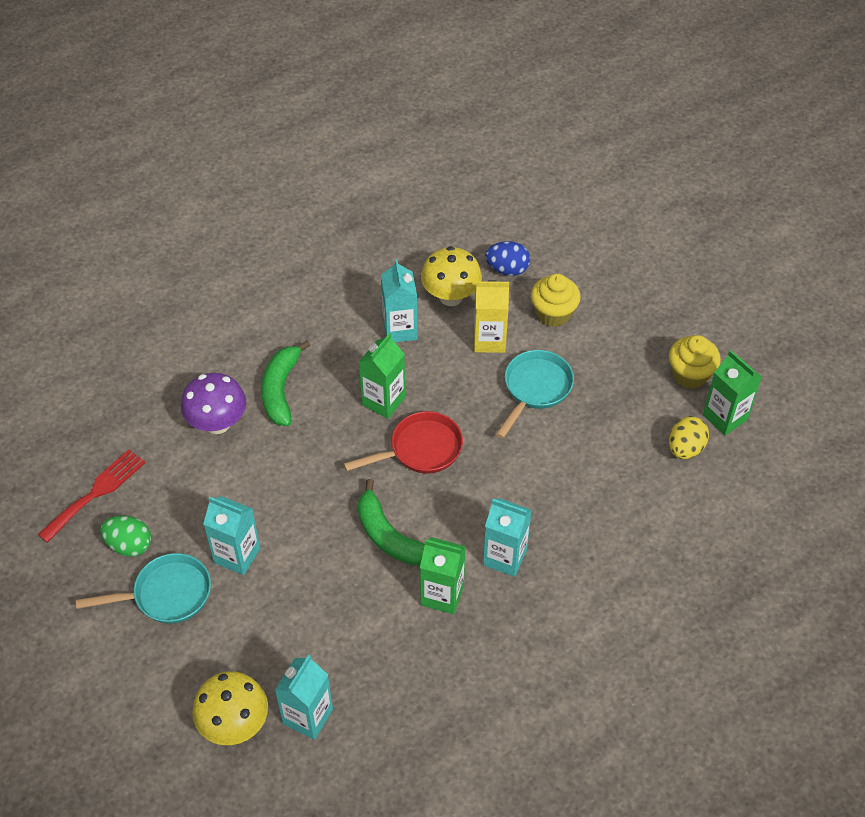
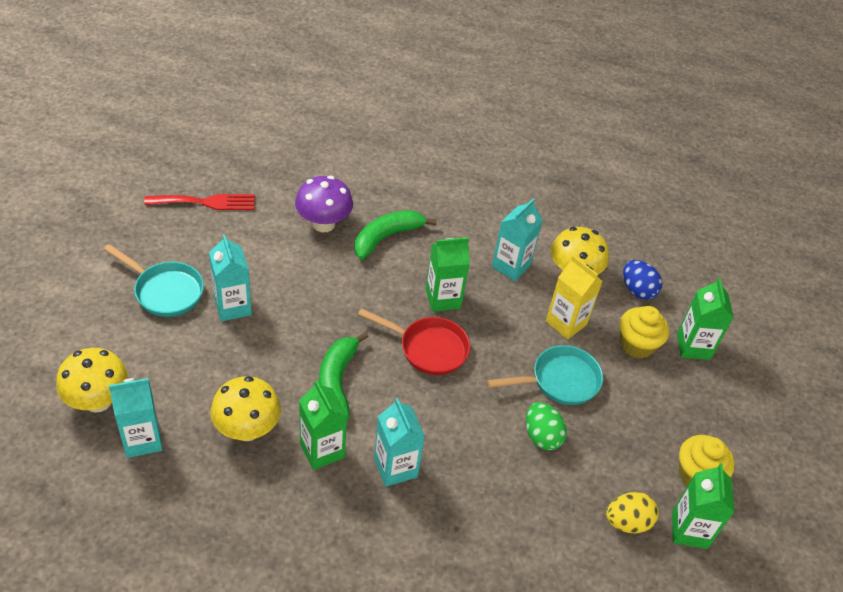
camera: 40 degrees right, 5 degrees down
green egg [100,516,151,557] -> green egg moved to [526,402,567,450]
none -> yellow mushroom [210,376,281,441]
none -> green carton [677,278,733,360]

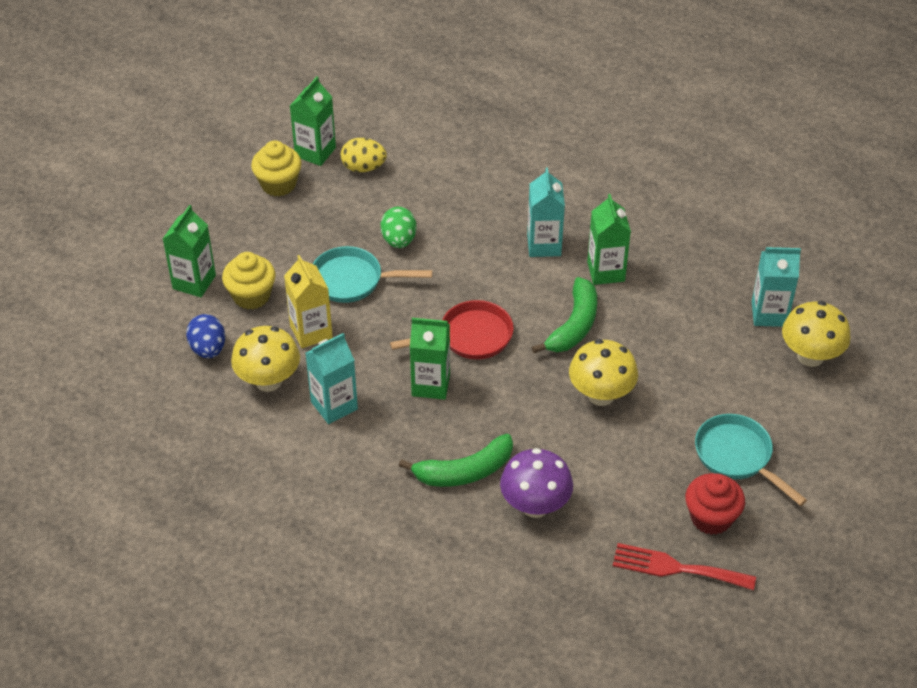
camera: 155 degrees left, 0 degrees up
turquoise carton [209,234,252,322] -> none
yellow mushroom [210,376,281,441] -> yellow mushroom moved to [569,339,638,406]
red pan [358,308,470,375] -> red pan turned 120 degrees clockwise [390,300,514,360]
none -> red cupcake [685,473,745,535]

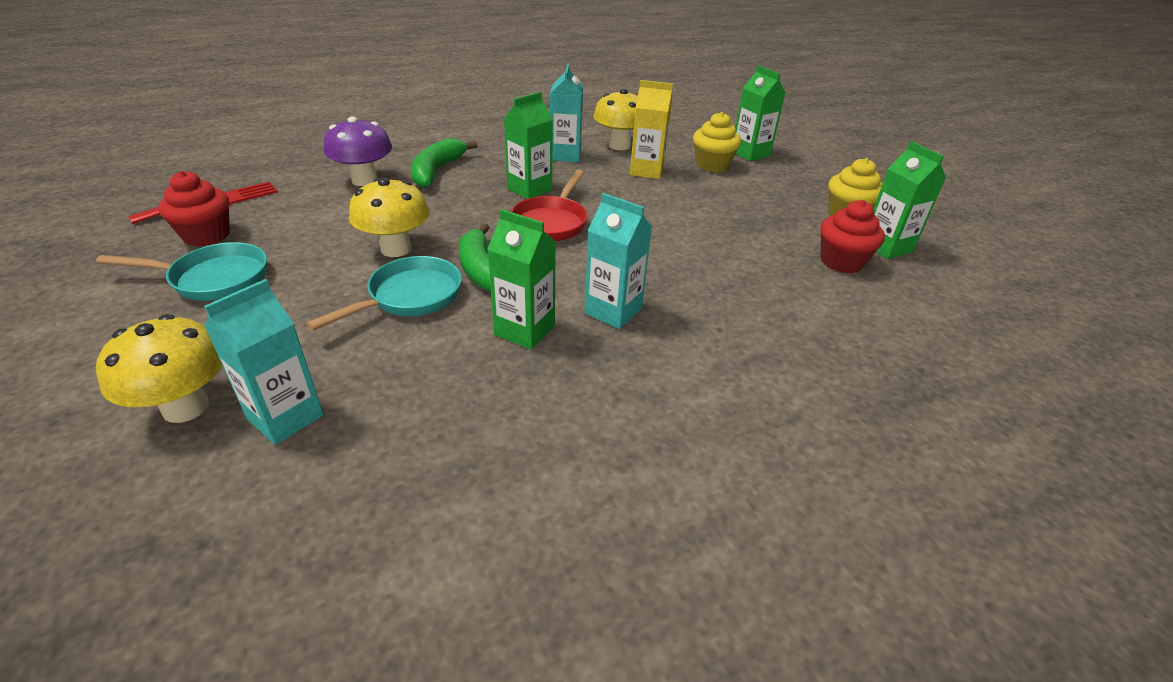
camera: 125 degrees right, 10 degrees down
blue egg [186,314,225,358] -> none
turquoise pan [313,246,433,303] -> turquoise pan moved to [306,256,462,331]
yellow egg [341,138,387,172] -> red cupcake [820,200,885,273]
green egg [381,207,416,248] -> none

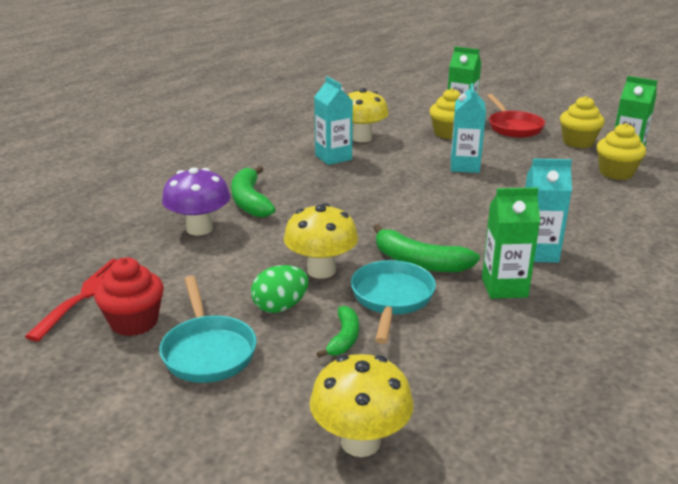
camera: 30 degrees left, 10 degrees down
turquoise pan [96,242,267,301] -> turquoise pan turned 105 degrees clockwise [159,276,257,383]
turquoise carton [204,279,324,445] -> turquoise carton moved to [451,83,486,173]
green carton [504,92,553,199] -> none
red pan [511,169,588,241] -> red pan moved to [487,94,545,138]
yellow carton [630,80,673,179] -> none
red cupcake [820,200,885,273] -> yellow cupcake [597,123,646,180]
none -> green egg [251,265,308,313]
none -> green banana [317,306,359,358]

